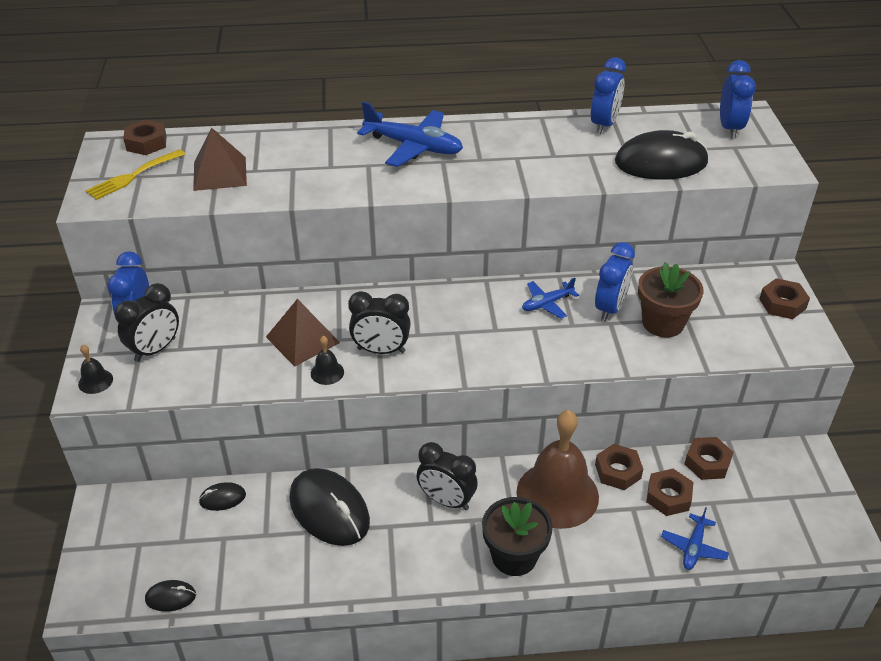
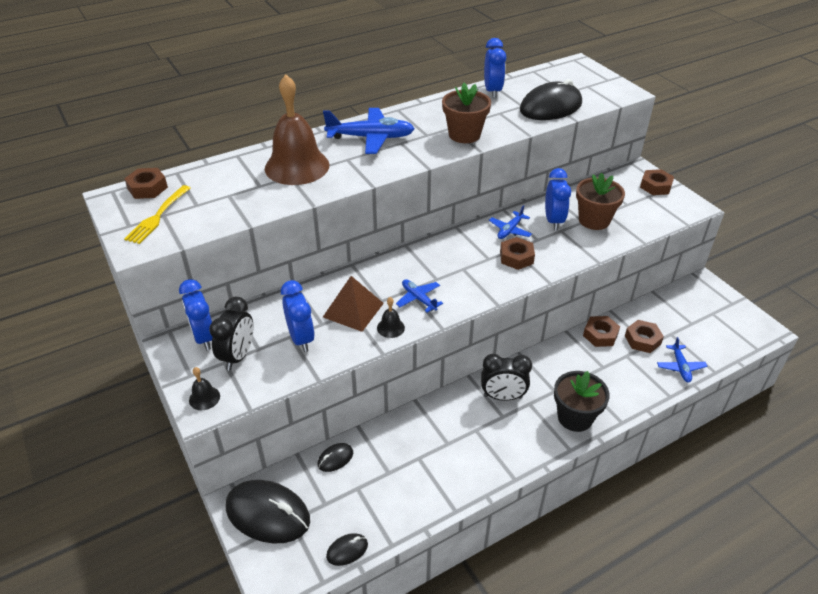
camera: 25 degrees left, 0 degrees up
brown pyramid [193,128,247,191] -> none
black mouse [289,468,370,546] -> black mouse moved to [226,480,310,543]
black clock [348,291,411,354] -> blue plane [396,279,443,313]
brown bell [516,410,599,529] -> brown bell moved to [265,74,329,185]
brown nut [684,437,734,480] -> brown nut moved to [500,237,535,270]
blue clock [720,60,756,138] -> blue clock moved to [281,280,315,352]
none -> brown flower pot [442,83,491,143]

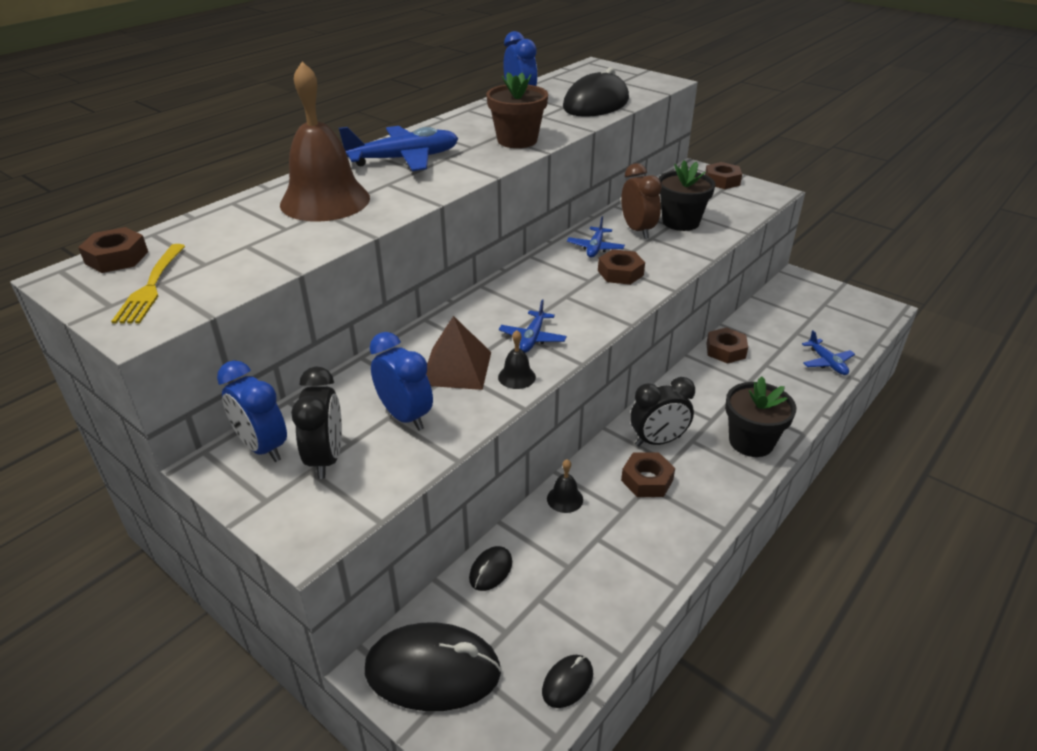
camera: 20 degrees left, 5 degrees down
black bell [189,367,220,410] -> black bell moved to [547,459,583,513]
blue plane [396,279,443,313] -> blue plane turned 105 degrees counterclockwise [499,300,567,353]
blue clock [545,168,571,230] -> brown clock [621,163,662,239]
brown flower pot [576,173,625,230] -> black flower pot [659,160,716,231]
brown nut [625,320,664,353] -> brown nut moved to [621,452,675,497]

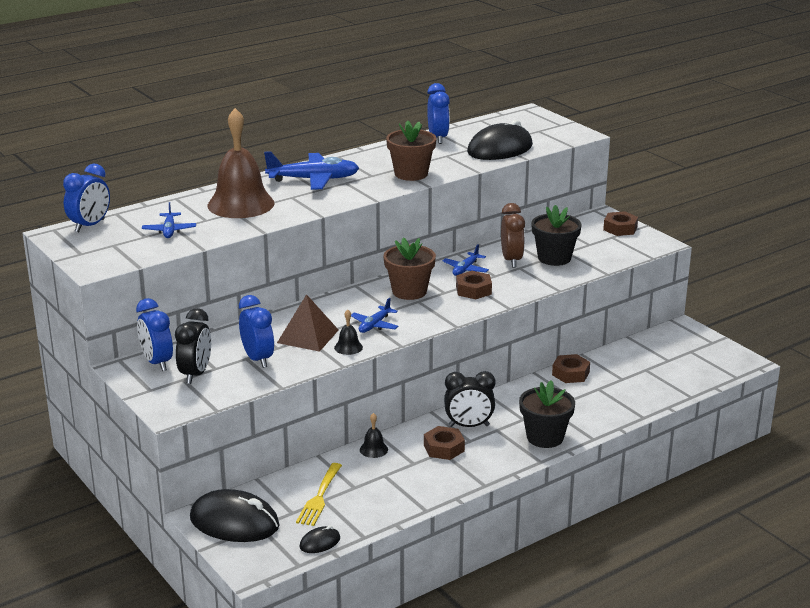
camera: 15 degrees right, 10 degrees down
brown nut [78,227,148,273] -> blue clock [63,163,110,232]
yellow fork [111,244,185,323] -> yellow fork moved to [296,463,342,526]
black mouse [469,546,512,591] -> none
blue plane [802,330,855,375] -> blue plane moved to [142,202,196,238]
none -> brown flower pot [383,238,436,300]

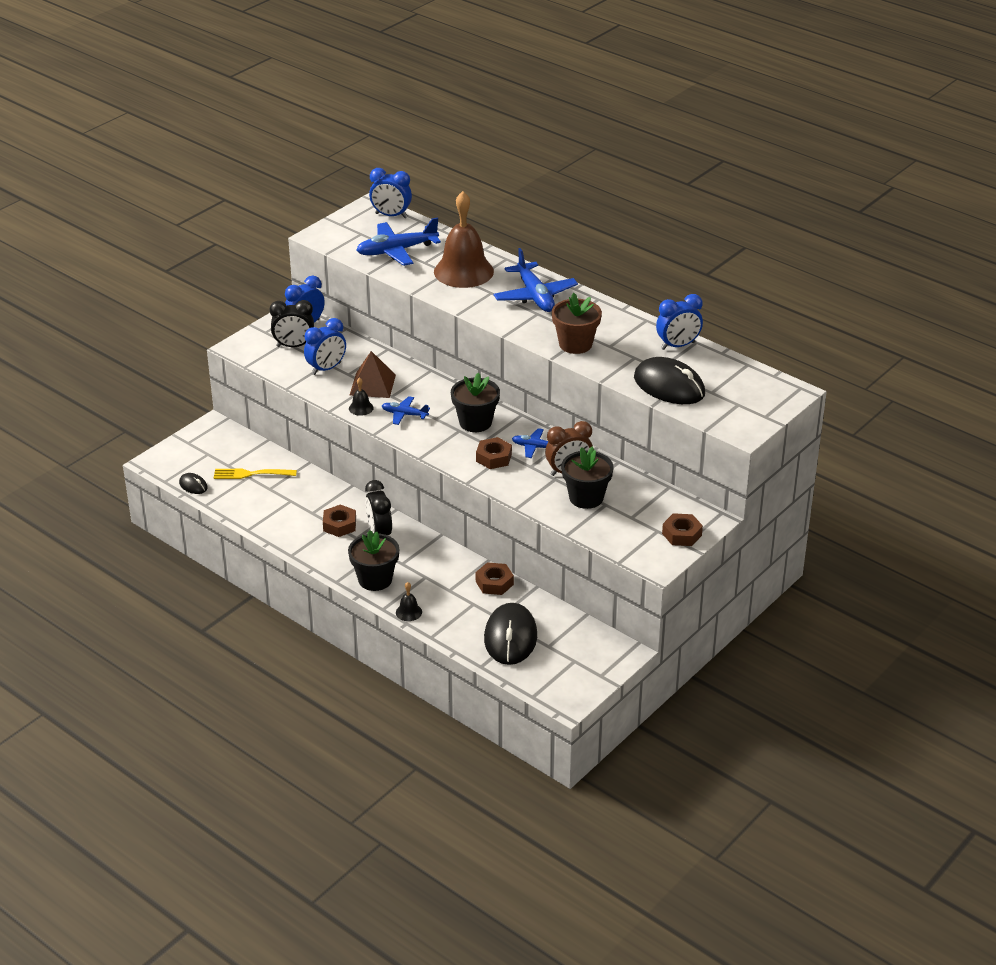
camera: 75 degrees right, 10 degrees up
blue plane [142,202,196,238] -> blue plane [356,217,441,266], size x1.83
black mouse [190,489,279,542] -> black mouse moved to [484,603,537,665]
black bell [360,413,388,458] -> black bell moved to [396,582,422,621]
brown flower pot [383,238,436,300] -> black flower pot [451,373,500,432]

